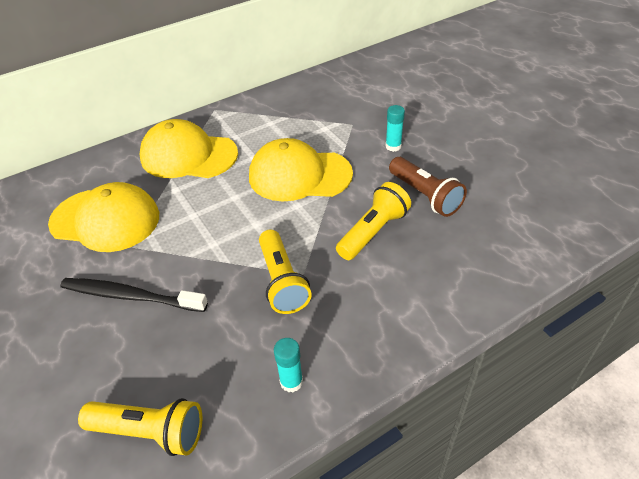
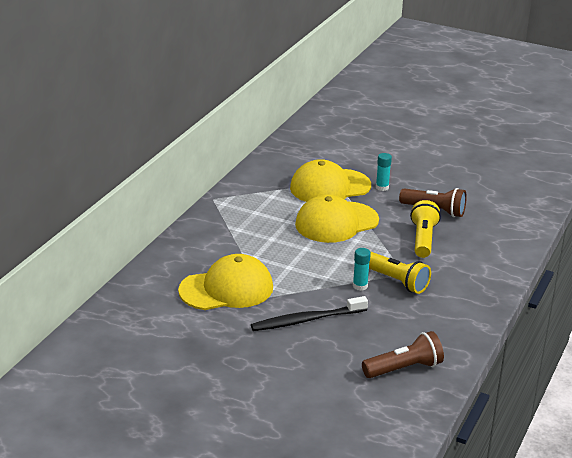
camera: 35 degrees left, 15 degrees down
yellow flashlight [78,398,202,456] -> brown flashlight [362,331,444,378]
yellow cap [140,119,238,178] -> yellow cap moved to [290,159,371,202]
turquoise glue stick [274,338,303,392] -> turquoise glue stick moved to [353,248,371,291]

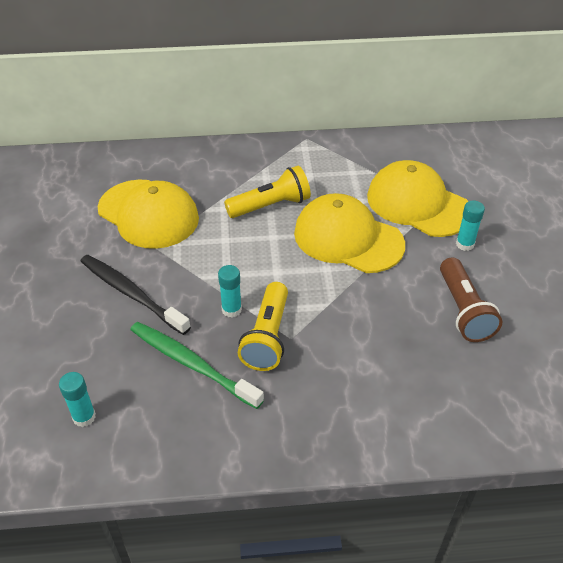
camera: 60 degrees right, 15 degrees up
brown flashlight [362,331,444,378] -> turquoise glue stick [59,372,96,427]
yellow flashlight [410,200,441,258] -> yellow flashlight moved to [224,166,311,218]
none -> green toothbrush [130,322,264,409]

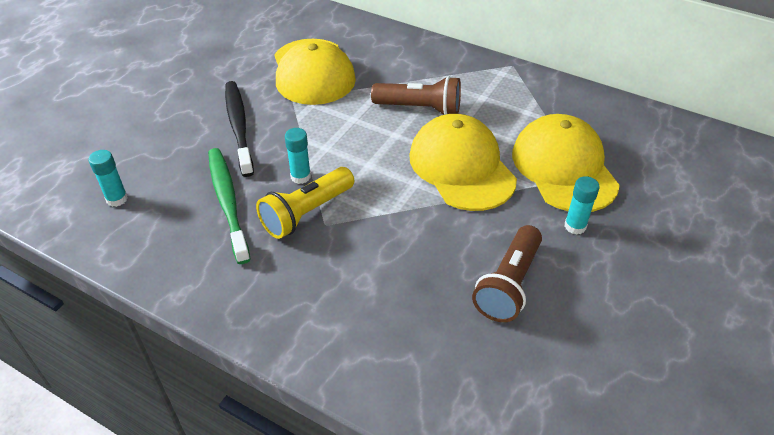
camera: 35 degrees right, 0 degrees up
yellow flashlight [224,166,311,218] -> brown flashlight [371,76,461,115]

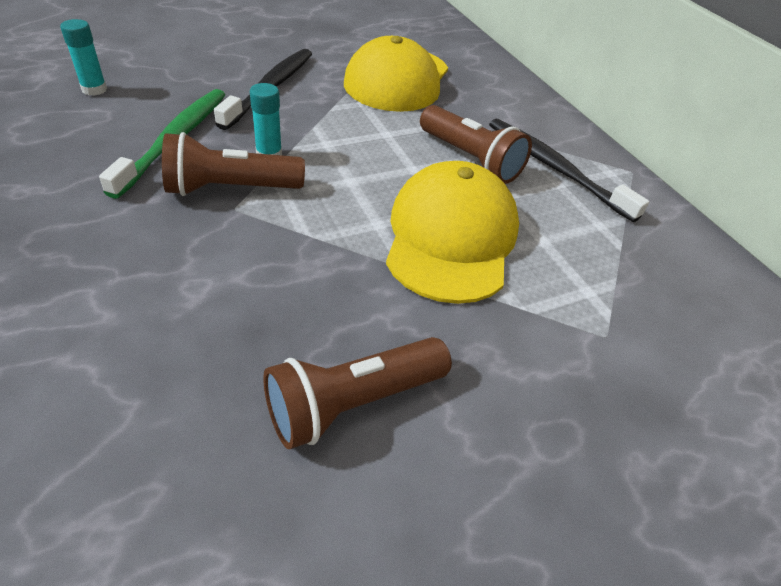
camera: 30 degrees right, 0 degrees up
yellow flashlight [256,167,354,239] -> brown flashlight [162,132,305,196]
yellow cap [512,114,620,212] -> none
turquoise glue stick [565,176,600,235] -> none
none -> black toothbrush [489,119,649,222]

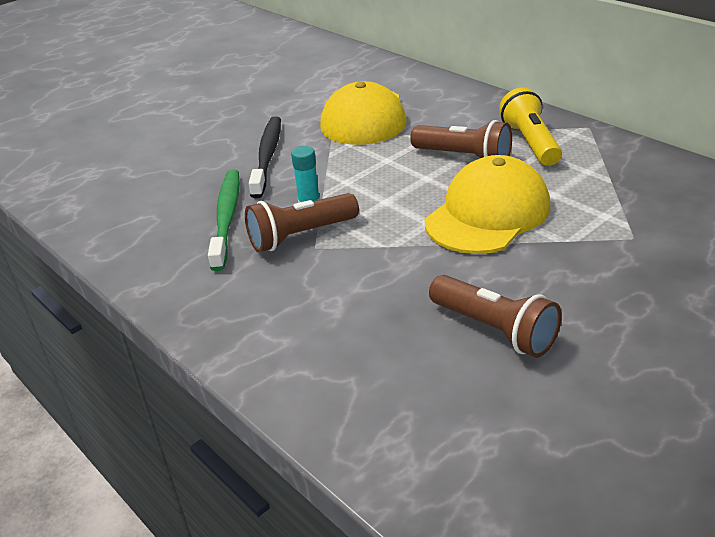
camera: 10 degrees left, 10 degrees down
turquoise glue stick [60,19,107,96] -> none
brown flashlight [263,337,452,449] -> brown flashlight turned 90 degrees counterclockwise [429,275,562,358]
yellow cap [386,161,519,304] -> yellow cap turned 45 degrees clockwise [425,155,551,254]
black toothbrush [489,119,649,222] -> yellow flashlight [499,87,562,166]

